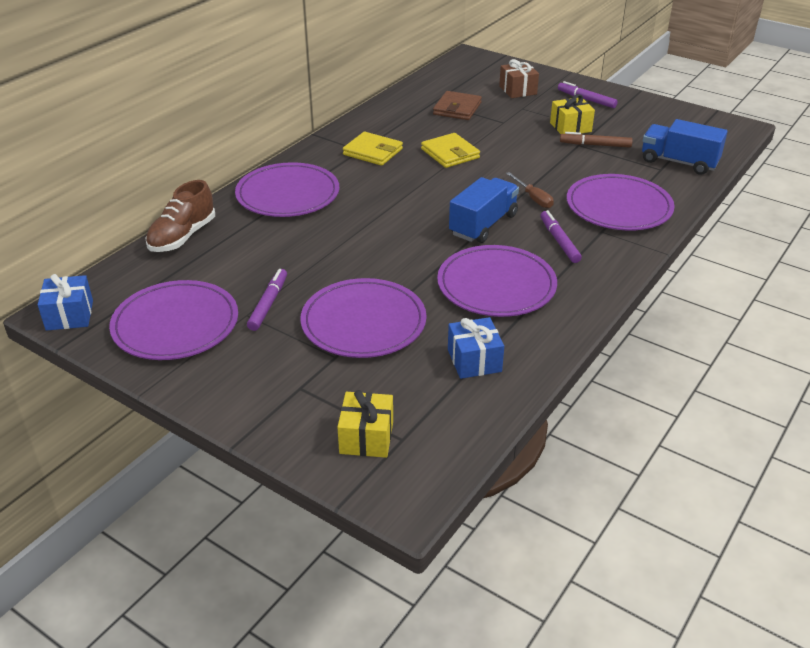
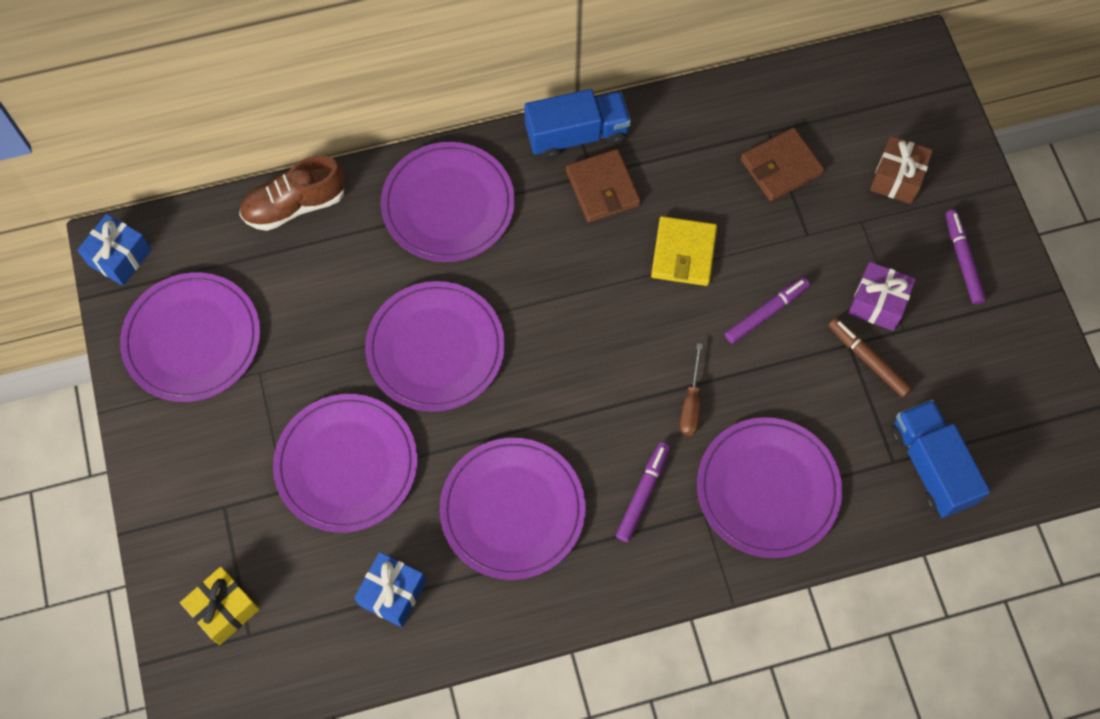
camera: 40 degrees right, 30 degrees up
purple marker [247,269,287,331] -> purple marker moved to [725,277,810,344]
yellow wallet [343,132,403,166] -> brown wallet [566,149,641,223]
blue truck [449,177,519,243] -> blue truck moved to [524,89,631,160]
yellow gift [550,94,595,134] -> purple gift [848,262,916,331]
none -> purple plate [365,281,505,412]

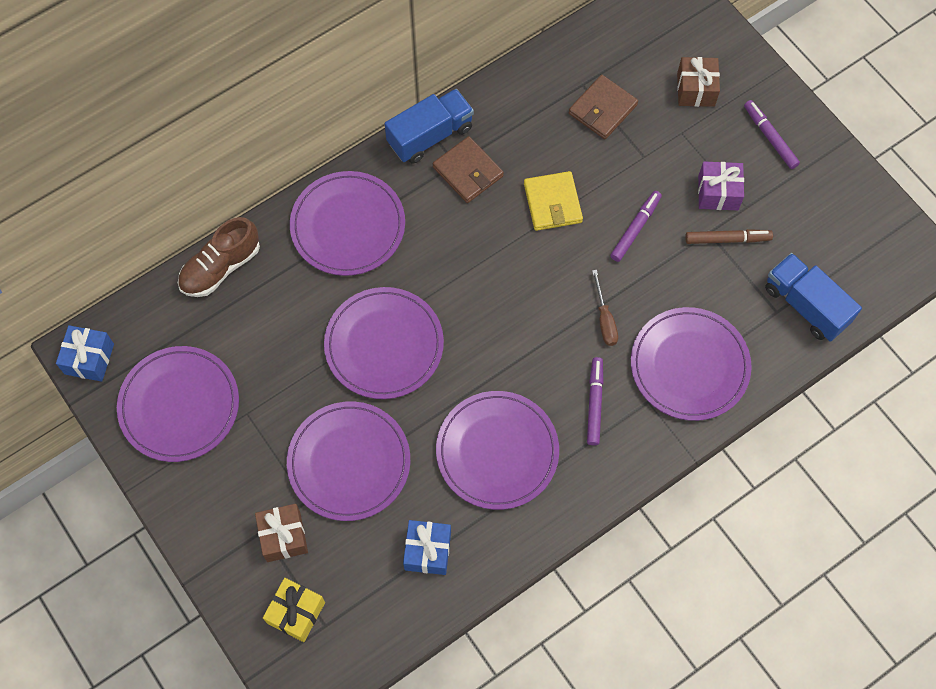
camera: 20 degrees left, 0 degrees up
brown marker [828,318,912,398] -> brown marker turned 150 degrees clockwise [685,229,773,244]
none -> brown gift [255,504,308,562]

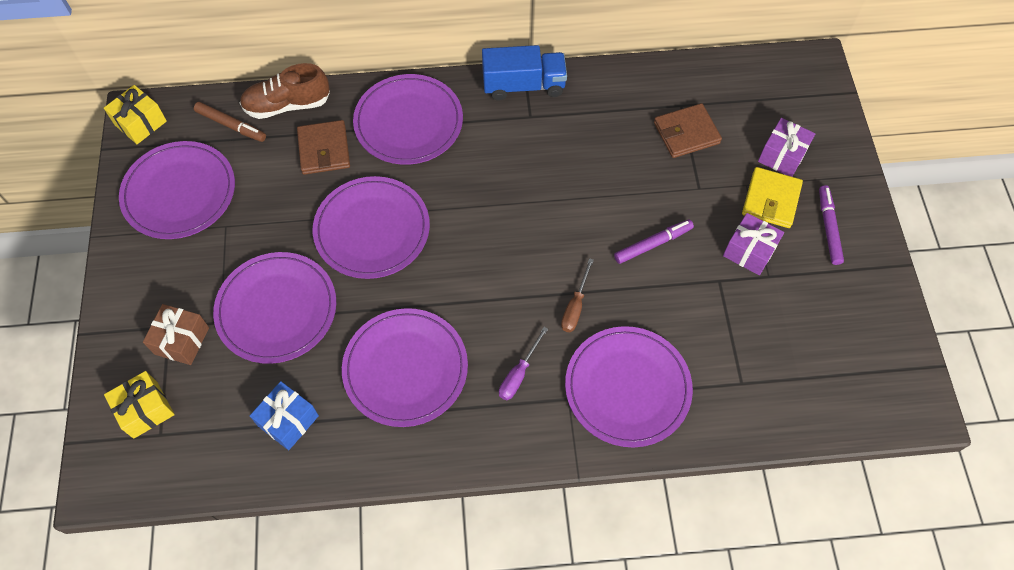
camera: 30 degrees right, 5 degrees down
blue gift [56,325,114,382] -> yellow gift [104,85,167,144]
brown wallet [433,136,504,203] -> brown wallet moved to [297,120,350,175]
yellow wallet [524,171,583,231] -> yellow wallet moved to [742,167,803,228]
purple marker [587,357,603,446] -> purple screwdriver [499,327,548,400]
brown gift [677,57,720,107] -> purple gift [758,118,815,177]
brown marker [685,229,773,244] -> brown marker moved to [194,102,266,142]
blue truck [765,253,862,342] -> none

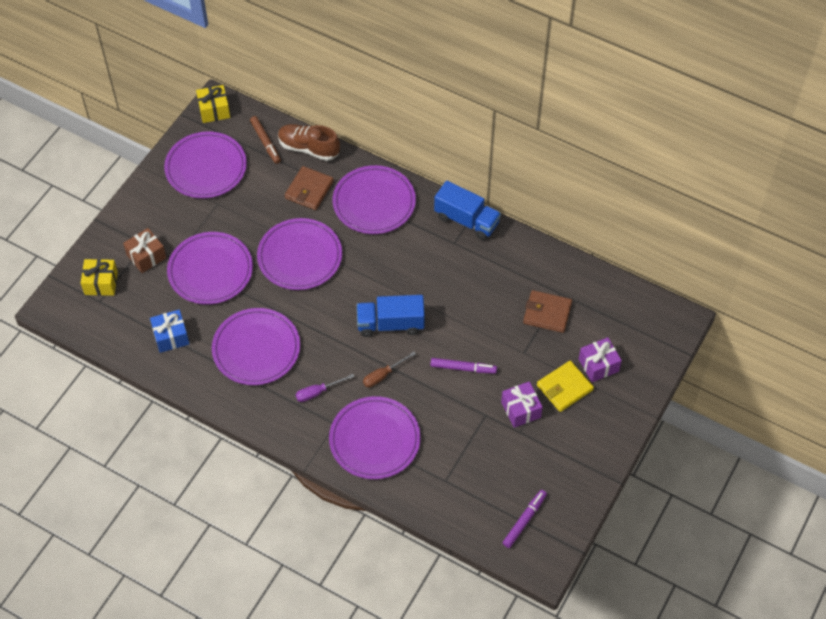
camera: 35 degrees right, 5 degrees down
purple marker [819,185,844,265] -> purple marker moved to [502,490,547,548]
none -> blue truck [357,295,425,337]

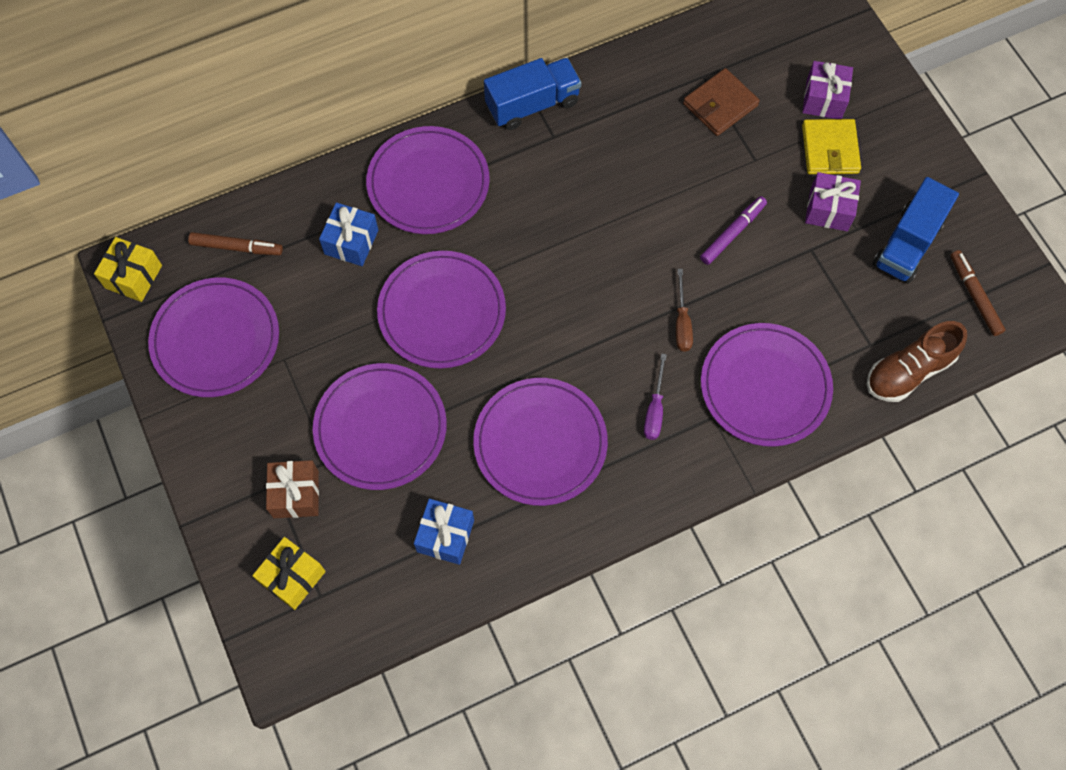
camera: 55 degrees left, 10 degrees up
brown shoe [278,124,340,161] -> brown shoe moved to [866,321,967,402]
brown wallet [285,166,334,210] -> blue gift [319,203,378,266]
blue truck [357,295,425,337] -> blue truck moved to [873,177,959,283]
purple marker [502,490,547,548] -> brown marker [950,250,1005,336]

